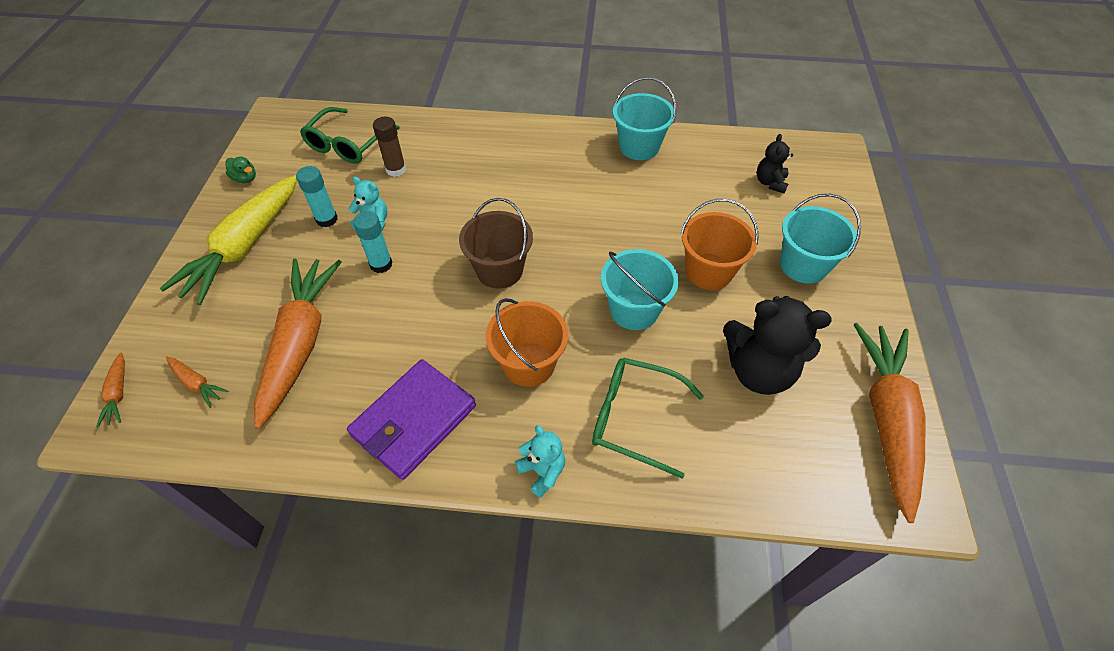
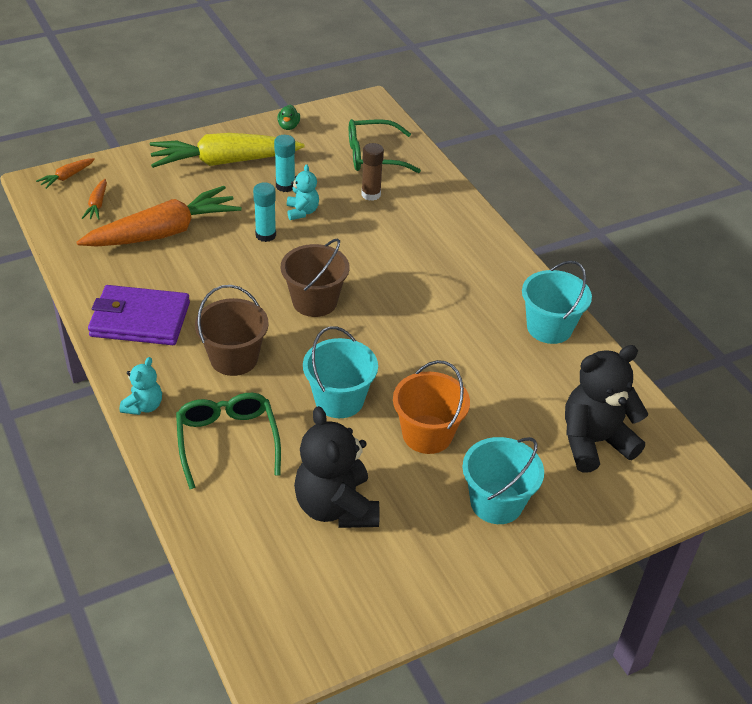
camera: 55 degrees right, 10 degrees down
orange bucket [486,298,568,387] -> brown bucket [195,285,269,376]
black teddy bear [757,134,793,193] -> black teddy bear [565,345,648,473], size x1.92
orange carrot [854,323,925,523] -> none

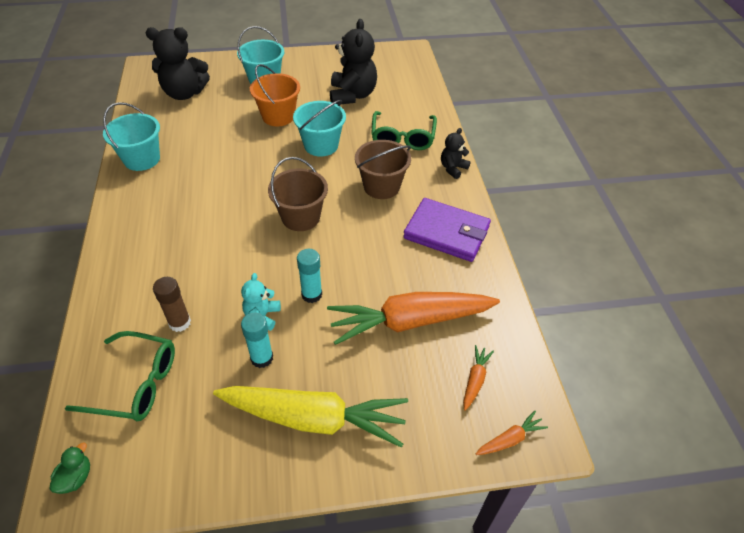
camera: 160 degrees left, 5 degrees up
turquoise teddy bear [120,357,162,415] -> black teddy bear [441,128,471,179]
green duck [277,105,300,130] -> green duck moved to [50,443,90,494]

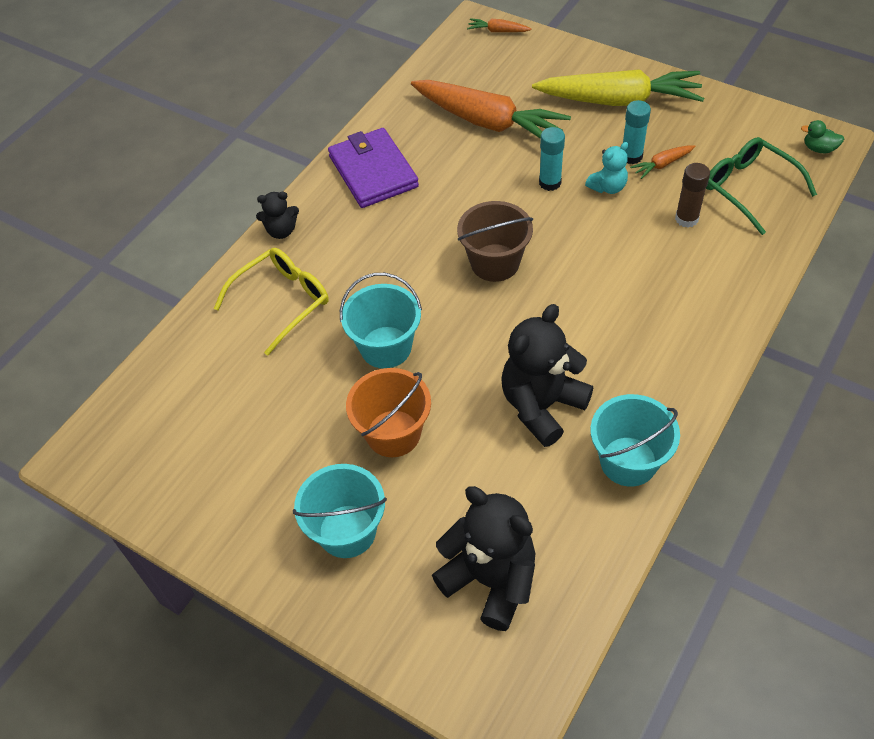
camera: 135 degrees left, 5 degrees up
green duck [50,443,90,494] -> green duck turned 45 degrees clockwise [801,120,844,153]
yellow carrot [213,386,408,448] -> yellow carrot turned 135 degrees clockwise [532,69,704,106]
black teddy bear [330,19,377,105] -> black teddy bear moved to [501,304,593,447]
brown bucket [355,140,411,199] -> none
green glasses [371,111,437,150] -> yellow glasses [214,248,329,355]
orange carrot [463,345,494,411] -> orange carrot moved to [630,145,695,179]

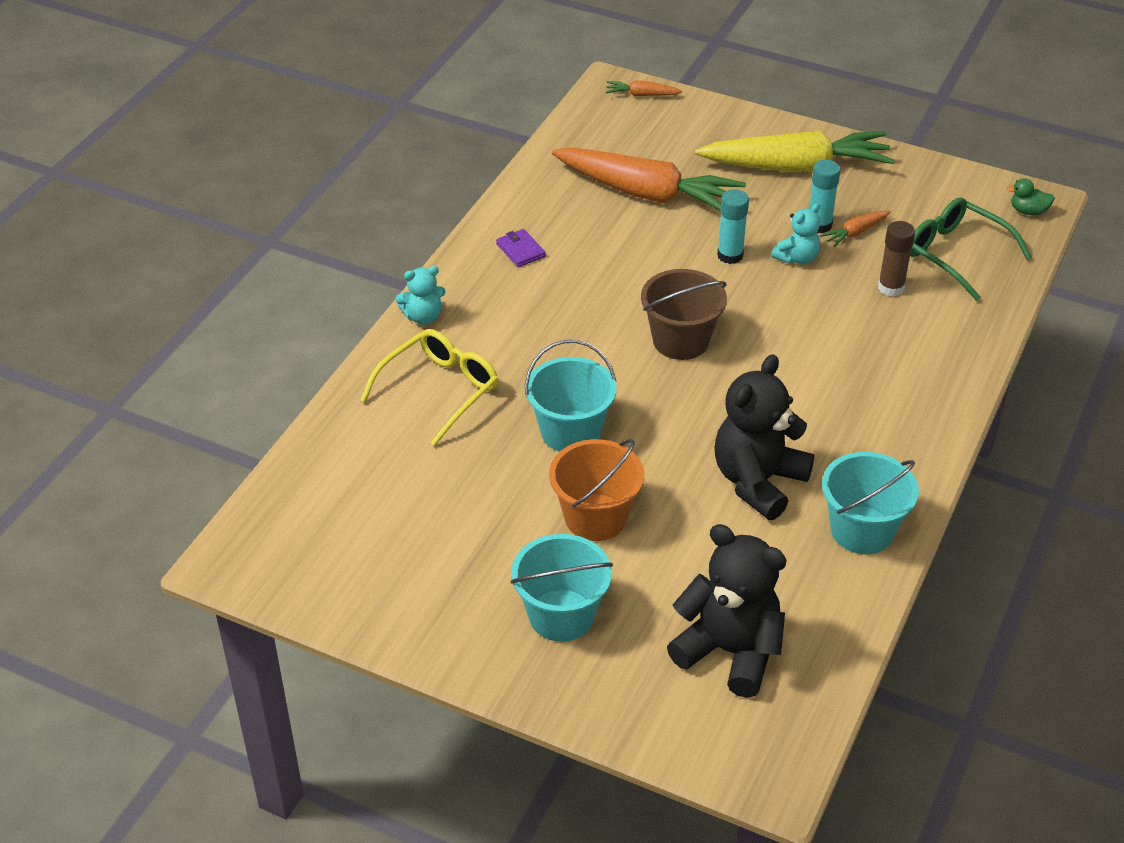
camera: 10 degrees left, 10 degrees down
black teddy bear [256,192,299,239] -> turquoise teddy bear [395,266,446,325]
purple wallet [328,128,419,208] -> purple wallet [496,229,546,267], size x0.44

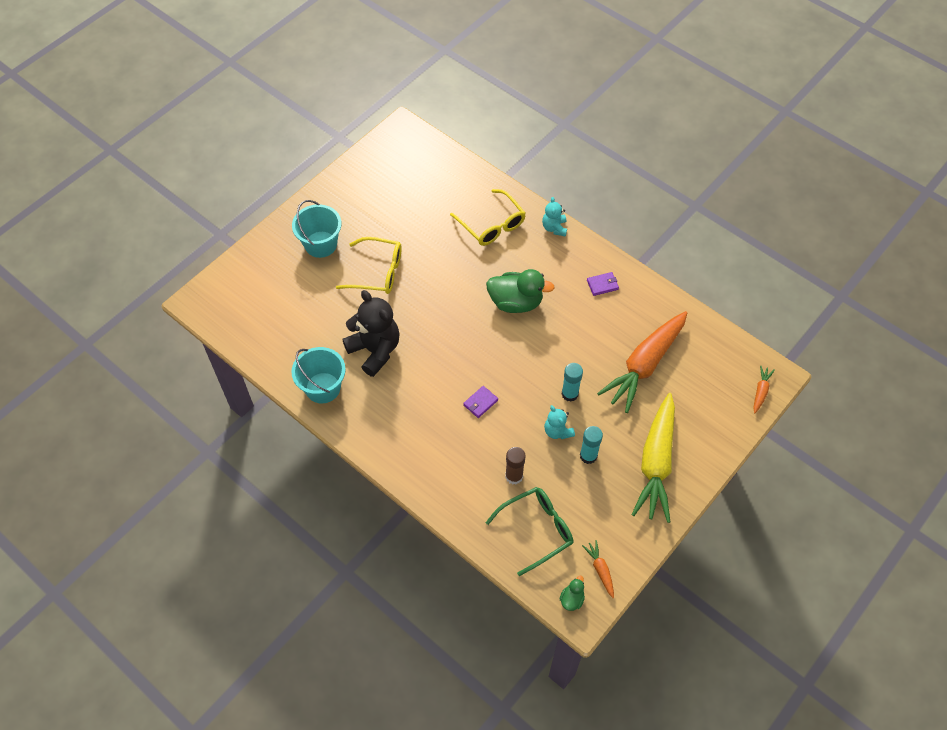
camera: 105 degrees right, 15 degrees up
turquoise bucket [525,340,616,452] -> none
orange bucket [549,439,644,541] -> yellow glasses [336,237,402,294]
brown bucket [641,269,727,360] -> none
black teddy bear [667,524,787,698] -> none
orange carrot [820,211,891,247] -> orange carrot moved to [582,540,614,598]
none -> purple wallet [463,386,498,418]
none -> green duck [486,269,555,313]

